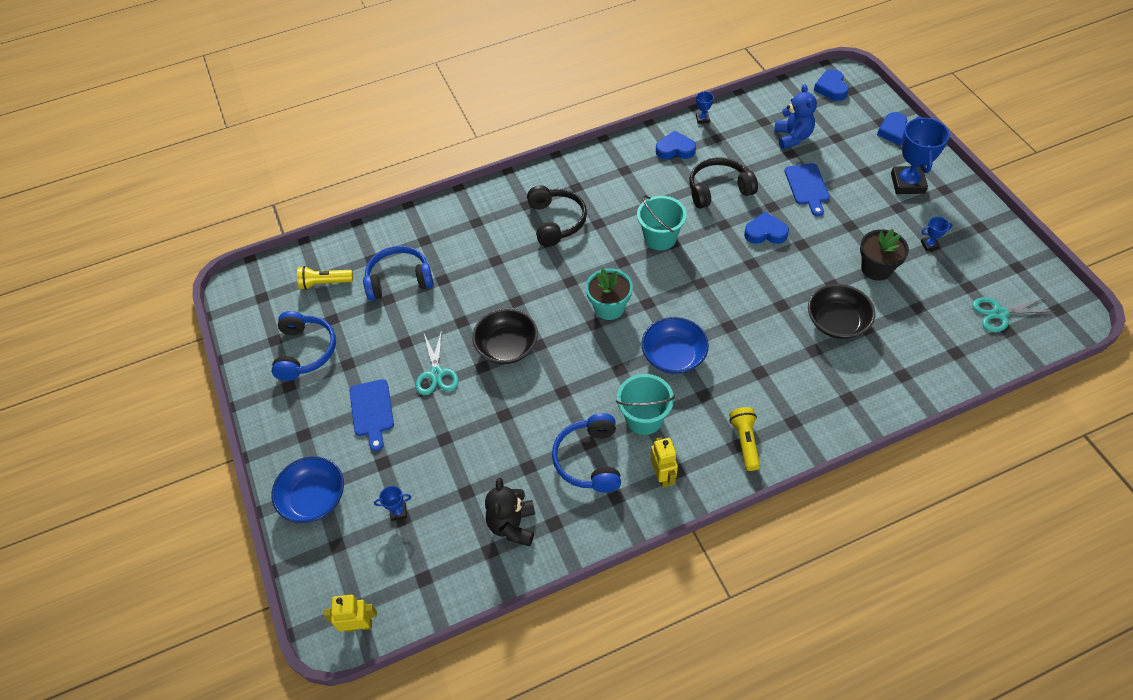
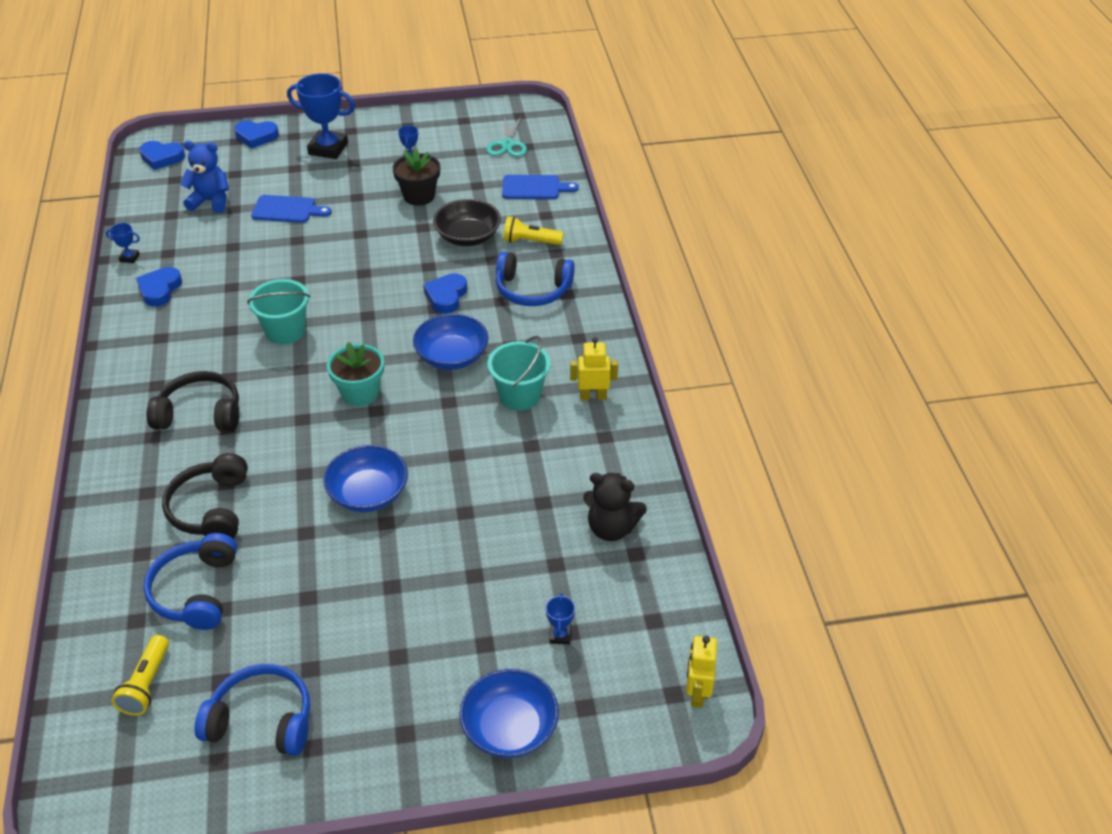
camera: 80 degrees left, 10 degrees down
blue cutting board [350,379,394,451] -> blue cutting board moved to [502,175,579,199]
turquoise scissors [415,329,459,395] -> none
black bowl [472,308,538,364] -> blue bowl [323,445,408,512]
blue headphones [552,413,621,492] -> blue headphones moved to [496,251,575,306]
black headphones [689,157,758,209] -> black headphones moved to [162,453,248,538]
yellow flashlight [729,407,760,471] -> yellow flashlight moved to [503,216,564,245]
blue heart [744,212,789,244] -> blue heart moved to [423,273,467,313]

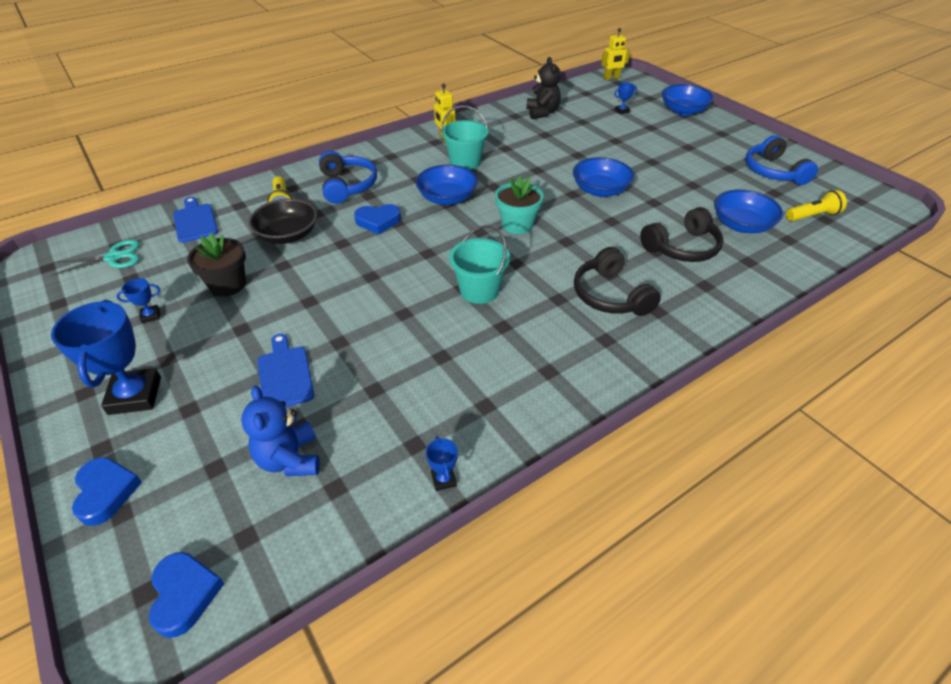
camera: 115 degrees left, 0 degrees up
blue heart [136,267,182,307] -> none
blue headphones [143,533,237,630] -> blue bowl [714,189,783,233]

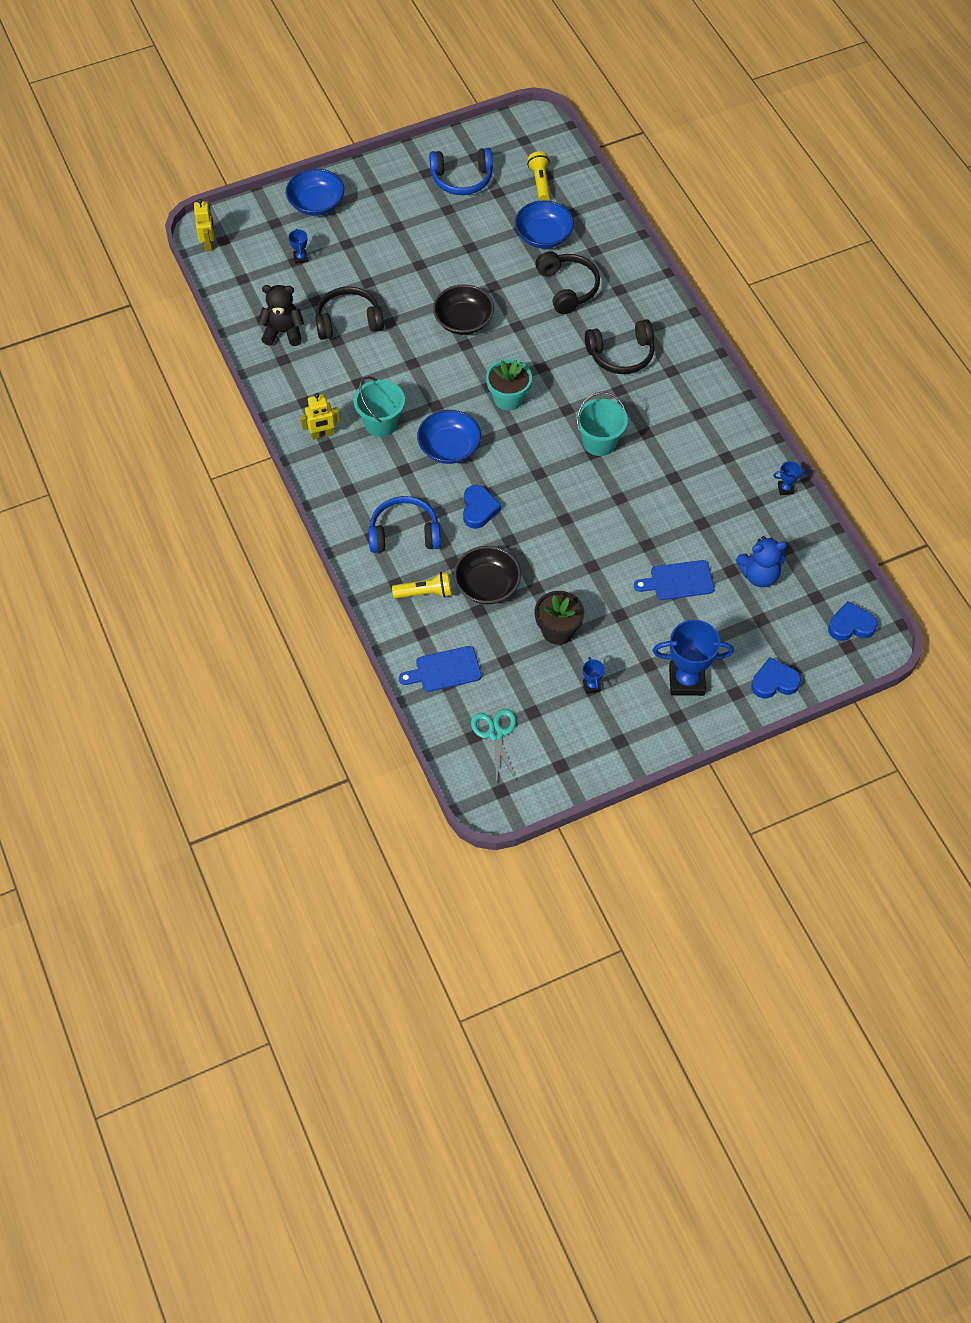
camera: 80 degrees left, 15 degrees up
blue bowl [573,157,634,197] -> black bowl [433,284,494,335]
none -> black headphones [315,286,384,340]

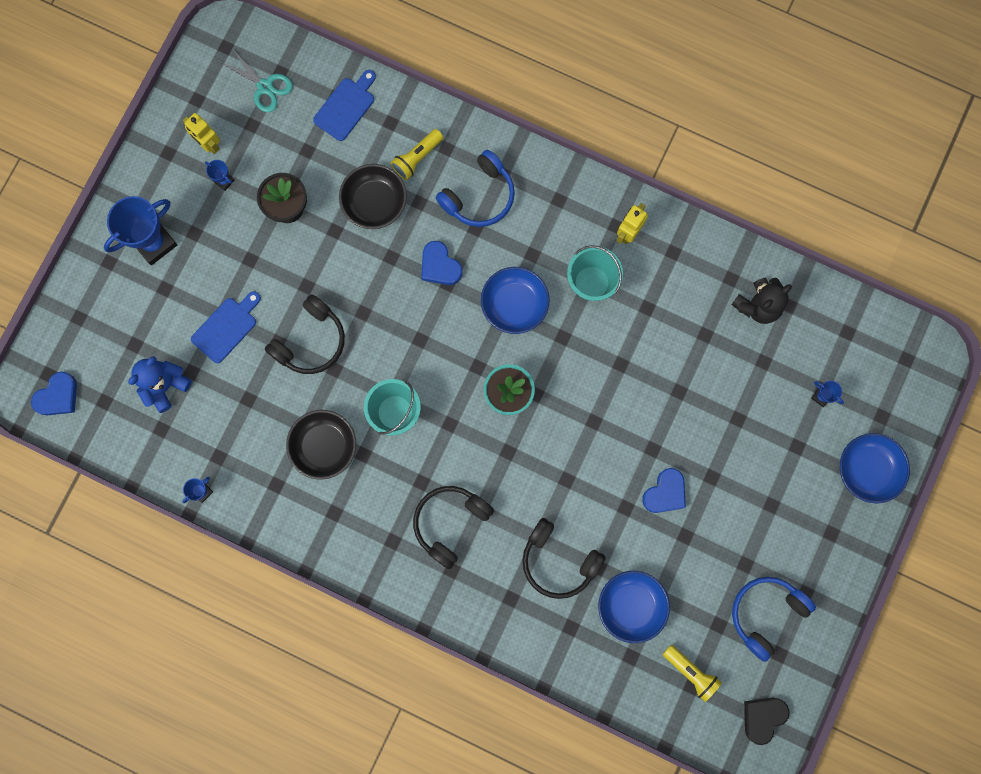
camera: 140 degrees right, 20 degrees up
yellow robot [194,199,214,251] -> yellow robot moved to [183,113,220,154]
black headphones [315,286,384,340] -> black headphones moved to [265,294,345,374]
black bowl [433,284,494,335] -> black bowl moved to [286,410,356,480]
blue heart [751,658,801,698] -> blue heart moved to [642,468,686,513]
none -> black heart [744,698,790,745]

